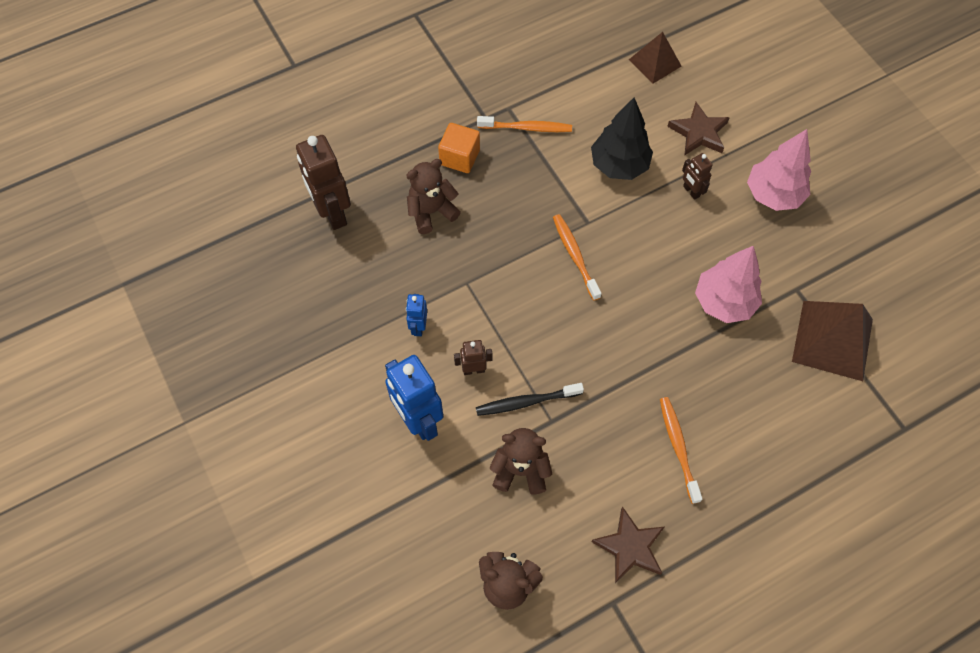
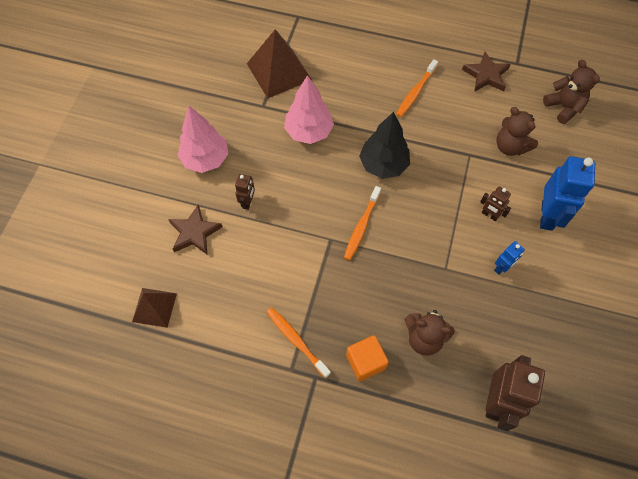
camera: 135 degrees left, 0 degrees up
black toothbrush [476,383,584,416] -> none
black tree [591,98,653,180] -> black tree moved to [359,112,410,179]

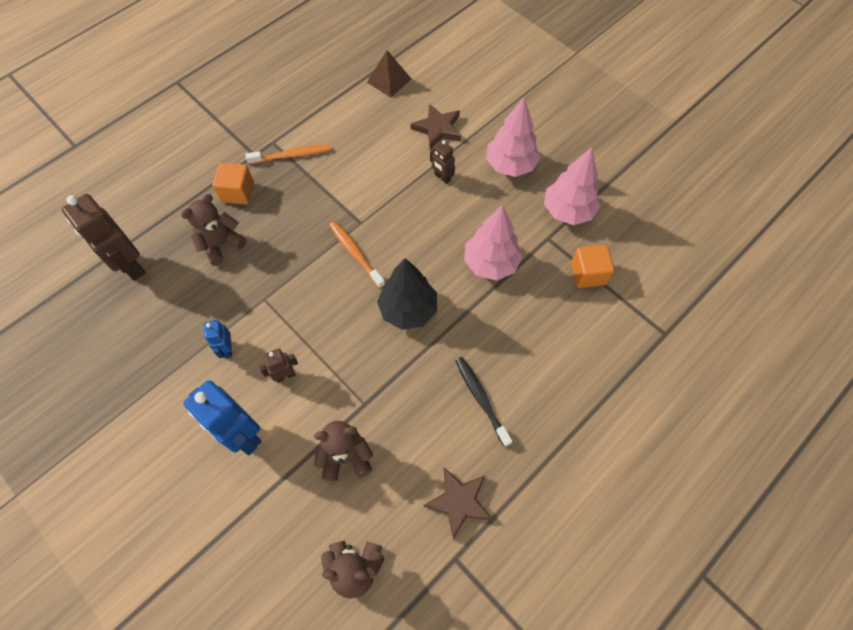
camera: 120 degrees right, 0 degrees up
brown pyramid [247,29,312,98] -> orange cube [571,245,614,288]
orange toothbrush [396,59,438,117] -> black toothbrush [455,357,512,447]
none -> pink tree [544,147,600,225]

